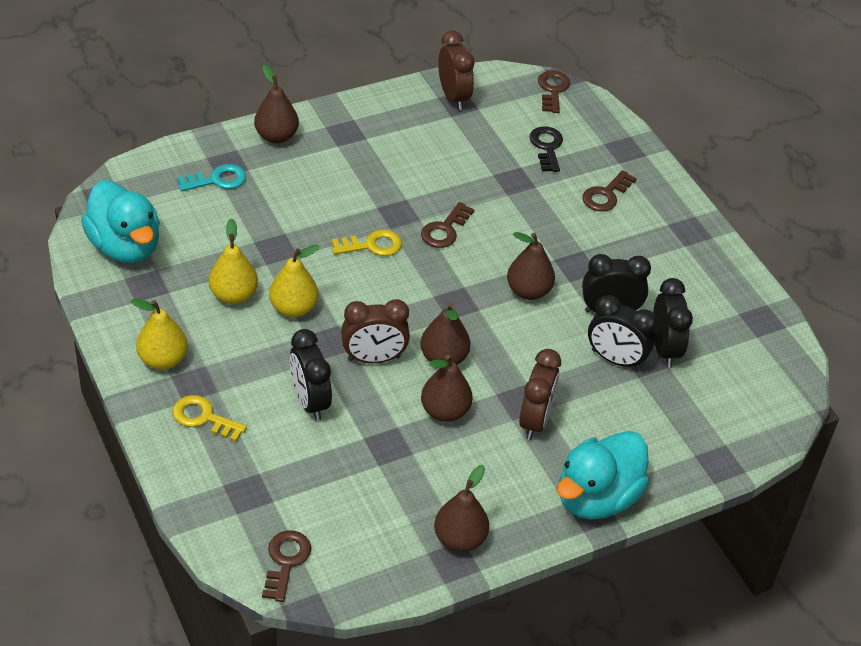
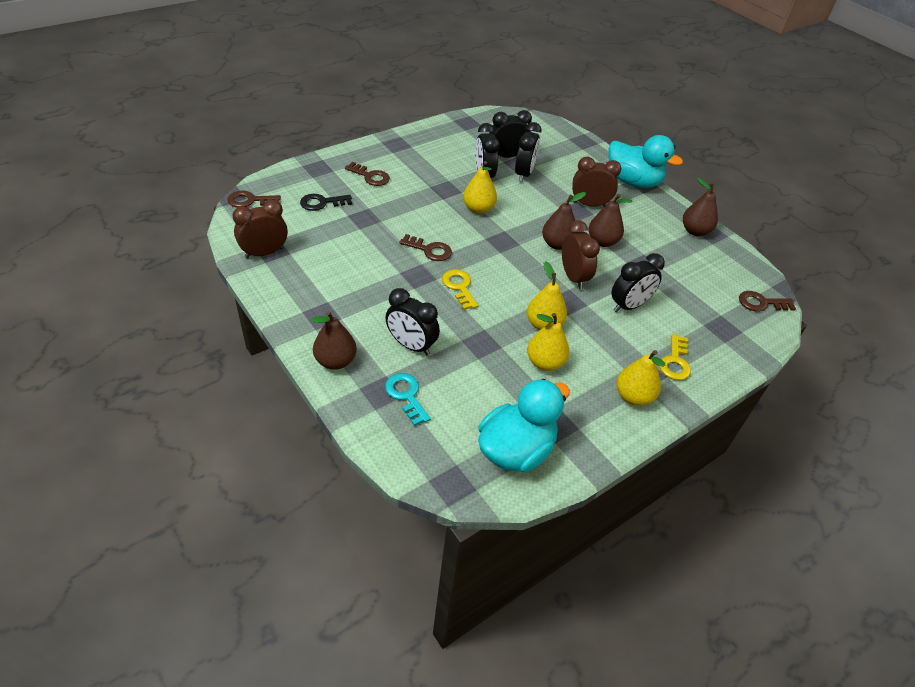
camera: 100 degrees left, 0 degrees up
brown pear [507,232,555,300] -> yellow pear [463,161,497,214]
none -> black clock [385,288,440,355]

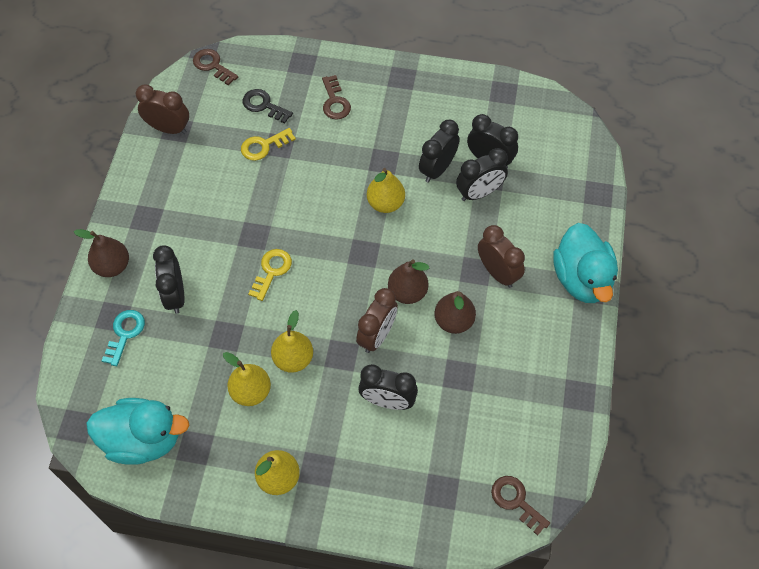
camera: 50 degrees right, 15 degrees up
brown key [399,234,452,261] -> none
yellow key [659,334,691,380] -> yellow key moved to [241,128,296,161]
brown pear [683,178,718,236] -> none

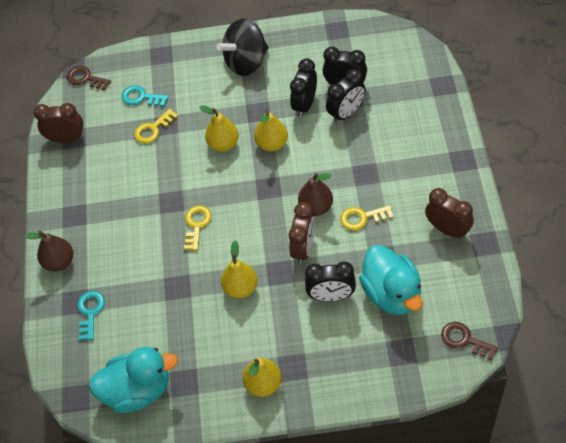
camera: 10 degrees left, 5 degrees down
black clock [153,245,185,314] -> none
yellow pear [223,352,271,406] -> yellow pear moved to [199,105,239,152]
black key [243,89,293,124] -> turquoise key [121,85,168,107]
brown key [322,75,351,120] -> none
brown pear [434,291,476,334] -> yellow key [340,205,394,230]
brown clock [478,225,525,288] -> brown clock moved to [425,188,474,239]
turquoise duck [553,223,618,303] -> turquoise duck moved to [359,245,422,315]
none -> black spinning top [217,19,269,76]

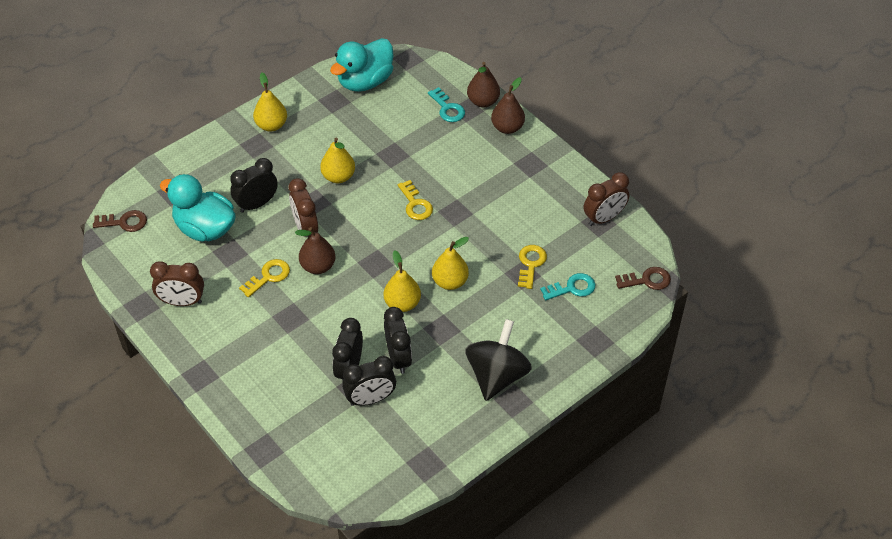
camera: 140 degrees right, 5 degrees down
none -> brown pear [467,62,500,107]

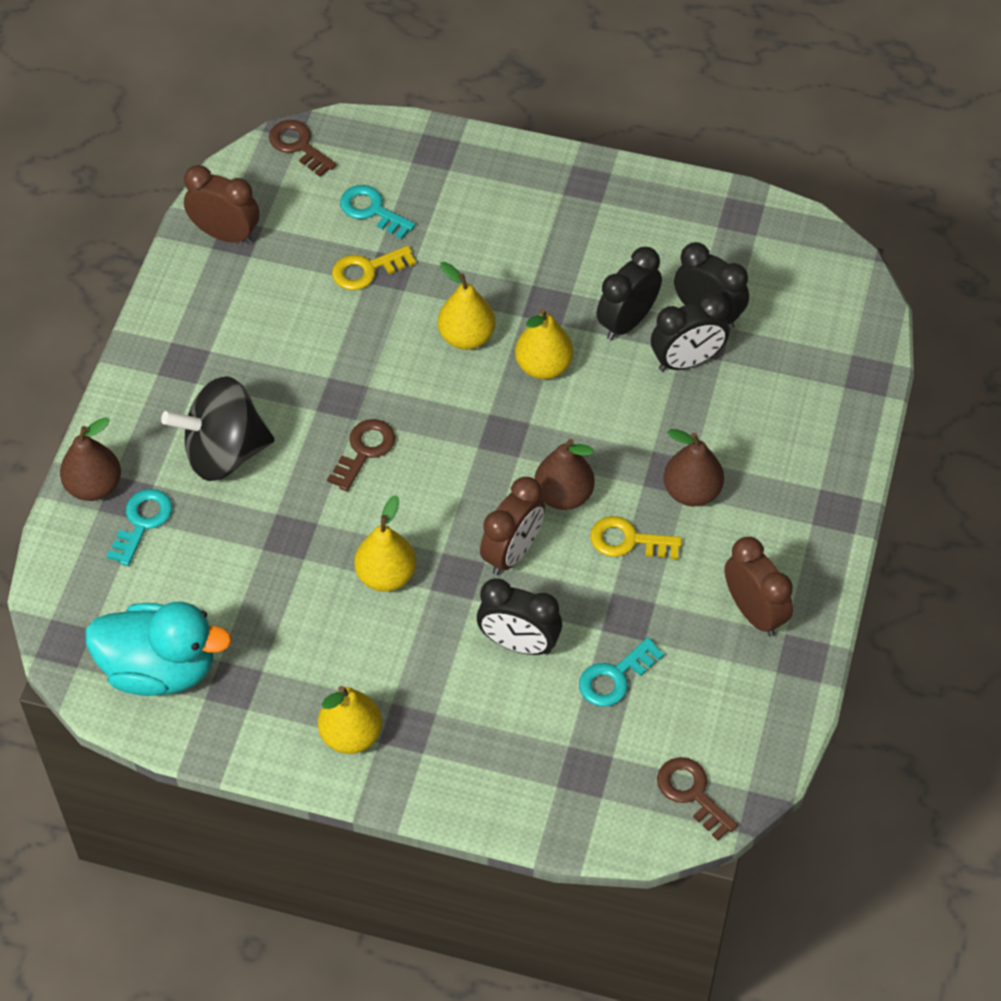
camera: 125 degrees left, 5 degrees up
turquoise duck [160,174,235,241] -> turquoise key [579,637,664,707]
yellow key [398,180,433,220] -> brown key [327,419,395,491]
black spinning top [465,319,532,401] -> black spinning top moved to [161,376,274,481]
brown pear [491,77,525,134] -> brown pear moved to [664,429,724,507]

